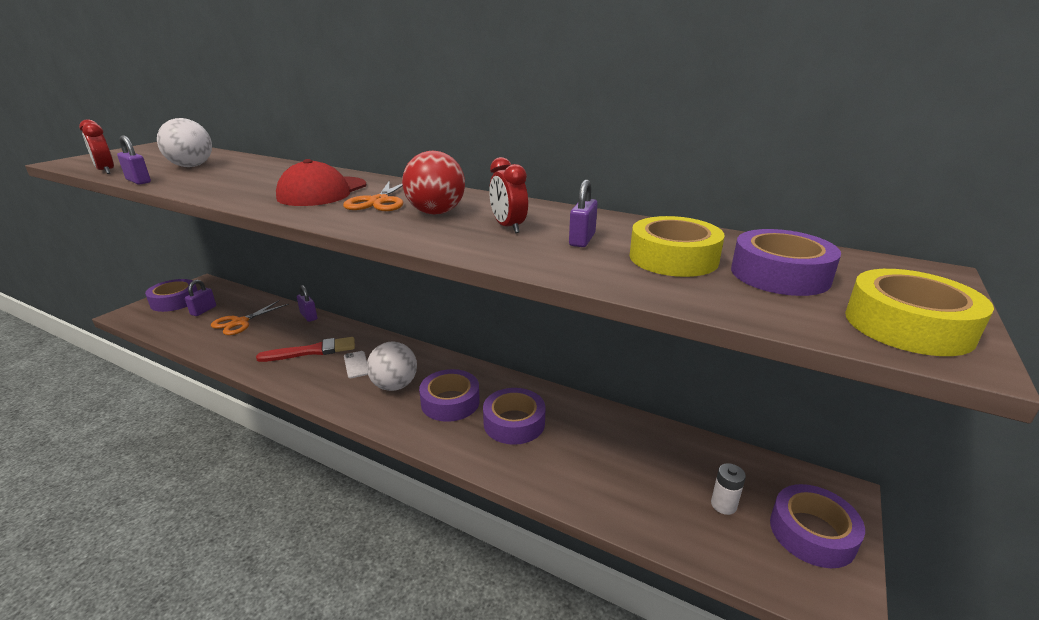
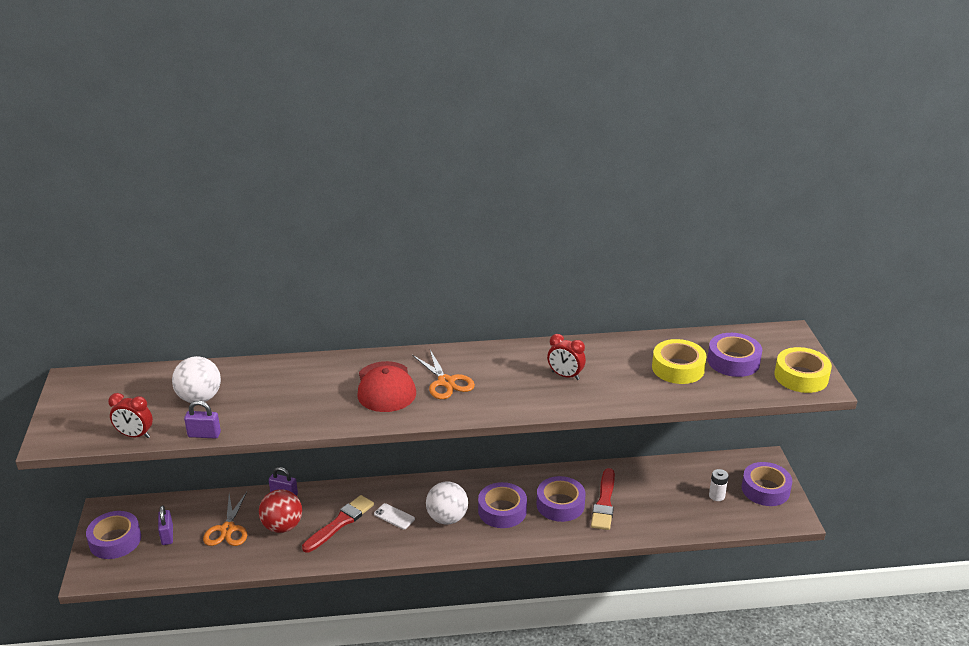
camera: 35 degrees left, 5 degrees up
red ball [402,151,465,215] -> red ball moved to [259,489,302,533]
purple padlock [569,180,598,247] -> none
none -> red brush [591,468,615,530]

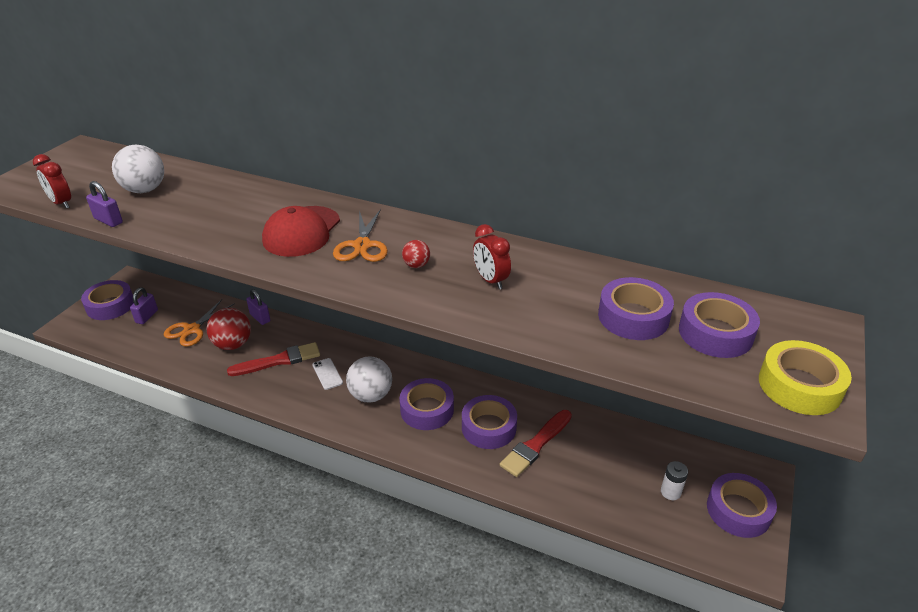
camera: 30 degrees right, 5 degrees up
yellow tape [652,339,707,384] -> purple tape [598,277,674,340]
none -> red ball [402,240,430,268]

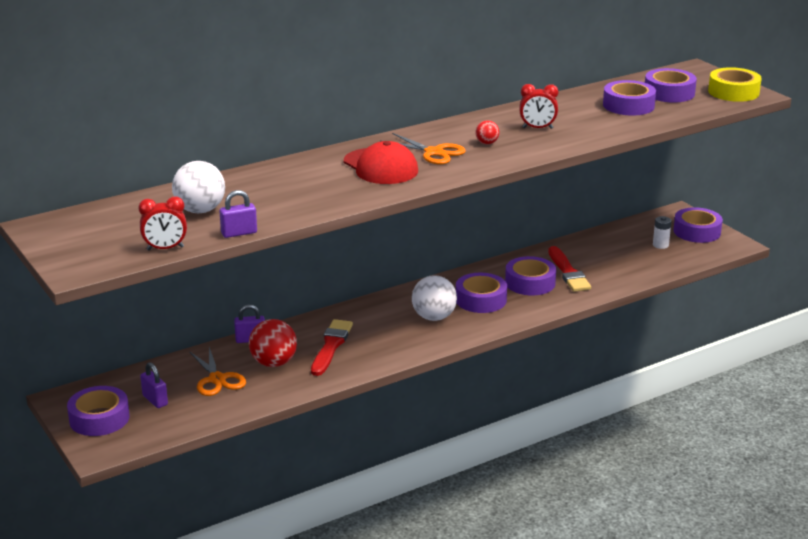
camera: 55 degrees left, 10 degrees down
white phone [312,358,343,390] -> none

